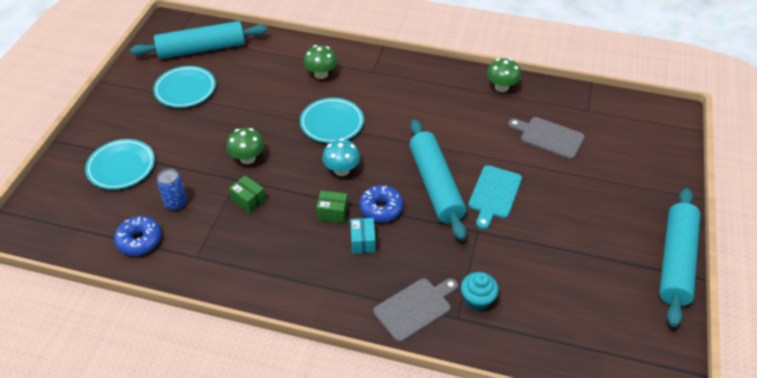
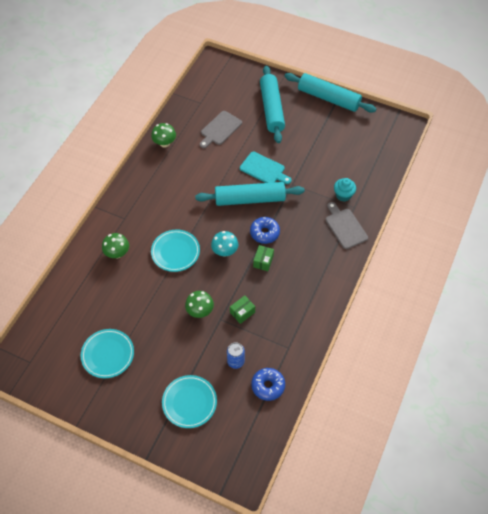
camera: 80 degrees left, 10 degrees up
turquoise rolling pin [130,21,268,59] -> turquoise rolling pin moved to [260,65,285,143]
turquoise box [350,218,376,254] -> none

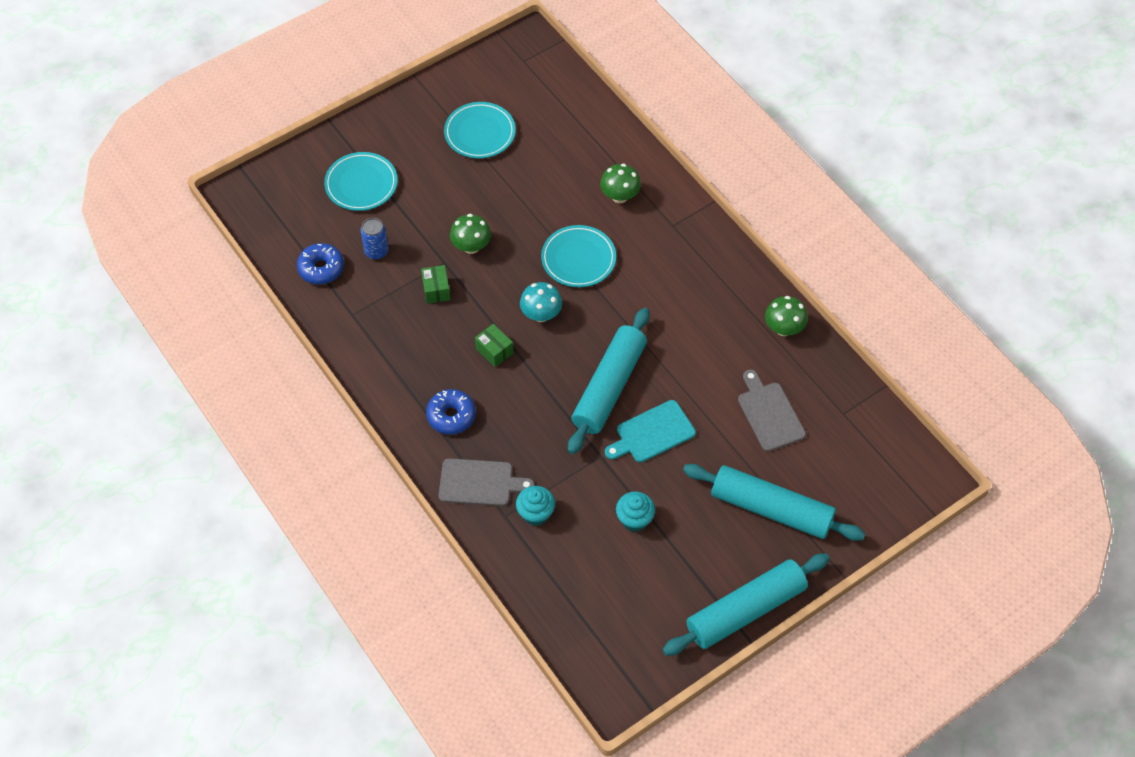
camera: 120 degrees right, 0 degrees up
blue donut [250,217,280,244] -> blue donut moved to [426,389,476,434]
none -> turquoise cupcake [616,491,655,532]

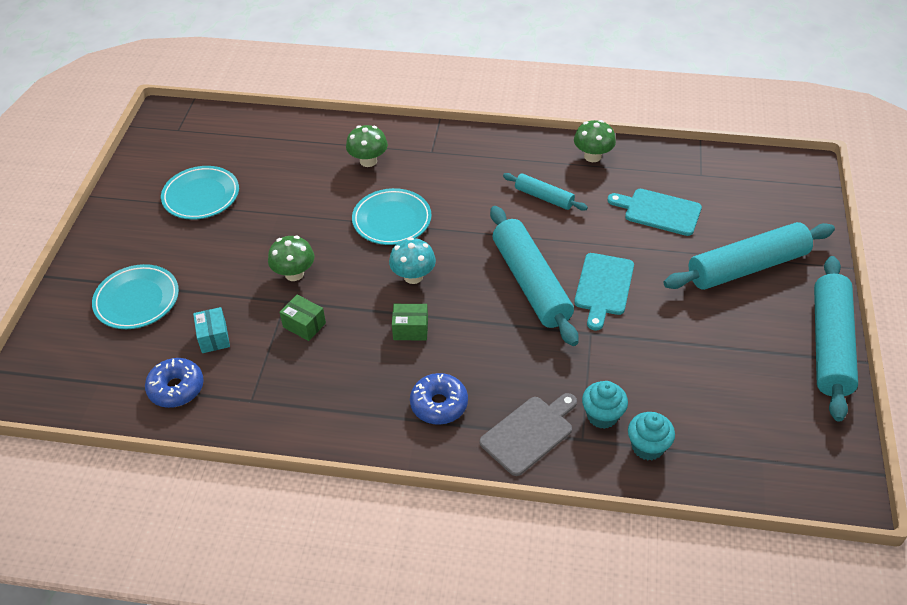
camera: 45 degrees left, 10 degrees down
blue can [361,218,389,260] -> turquoise box [193,307,230,353]
turquoise cupcake [616,491,655,532] -> turquoise cupcake moved to [628,412,675,460]
grey cutting board [738,369,806,452] -> turquoise cutting board [607,189,702,236]
none -> turquoise rolling pin [503,173,588,211]

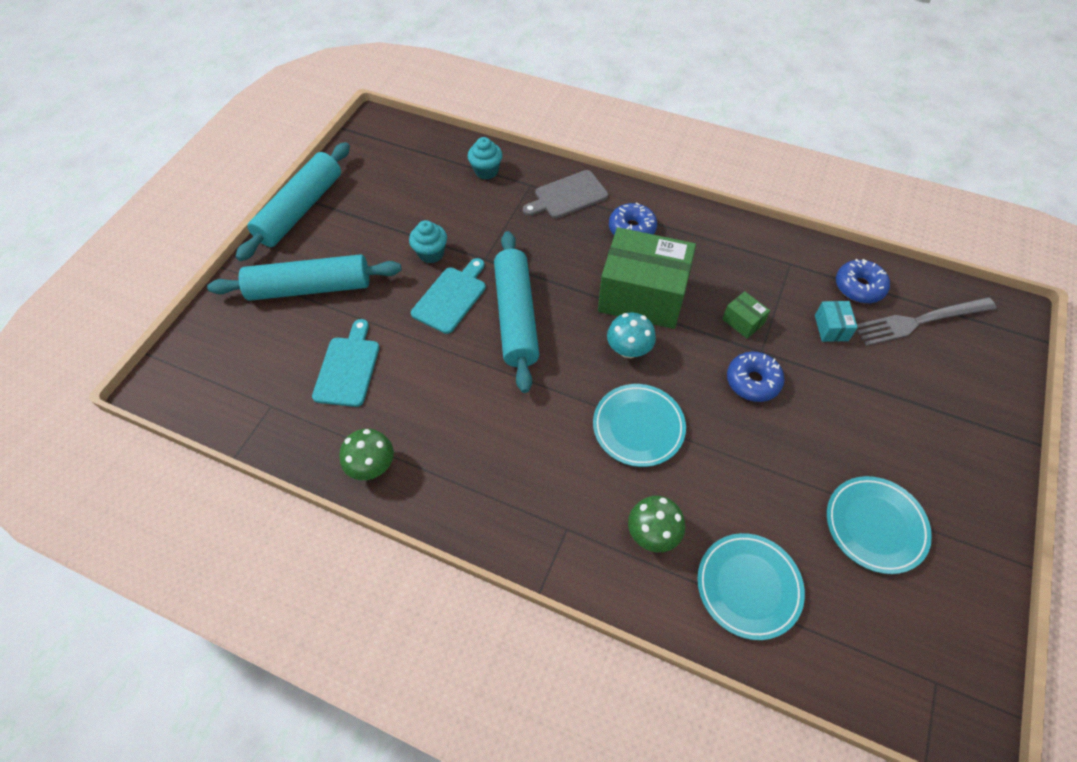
camera: 165 degrees left, 10 degrees up
turquoise plate [92,264,179,329] -> turquoise plate moved to [697,533,805,640]
green mushroom [268,236,314,281] -> blue donut [727,351,784,402]
green box [392,304,428,340] -> green box [598,227,696,329], size x2.45
turquoise rolling pin [503,173,588,211] -> none
turquoise cupcake [582,381,628,429] -> turquoise cupcake moved to [409,220,447,263]
turquoise cutting board [607,189,702,236] -> turquoise cutting board turned 120 degrees counterclockwise [312,319,379,407]
none -> grey fork [857,297,997,346]

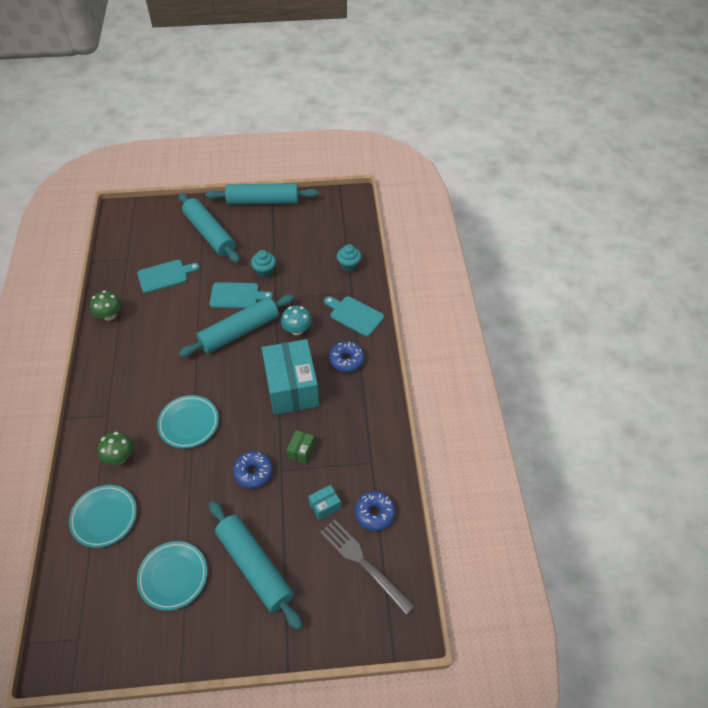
camera: 60 degrees right, 5 degrees down
grey cutting board [523,170,608,218] -> turquoise cutting board [324,296,384,336]
green box [598,227,696,329] -> turquoise box [262,339,319,415]
turquoise mushroom [607,313,656,358] -> turquoise mushroom moved to [281,306,312,335]
none -> turquoise rolling pin [209,501,303,630]

